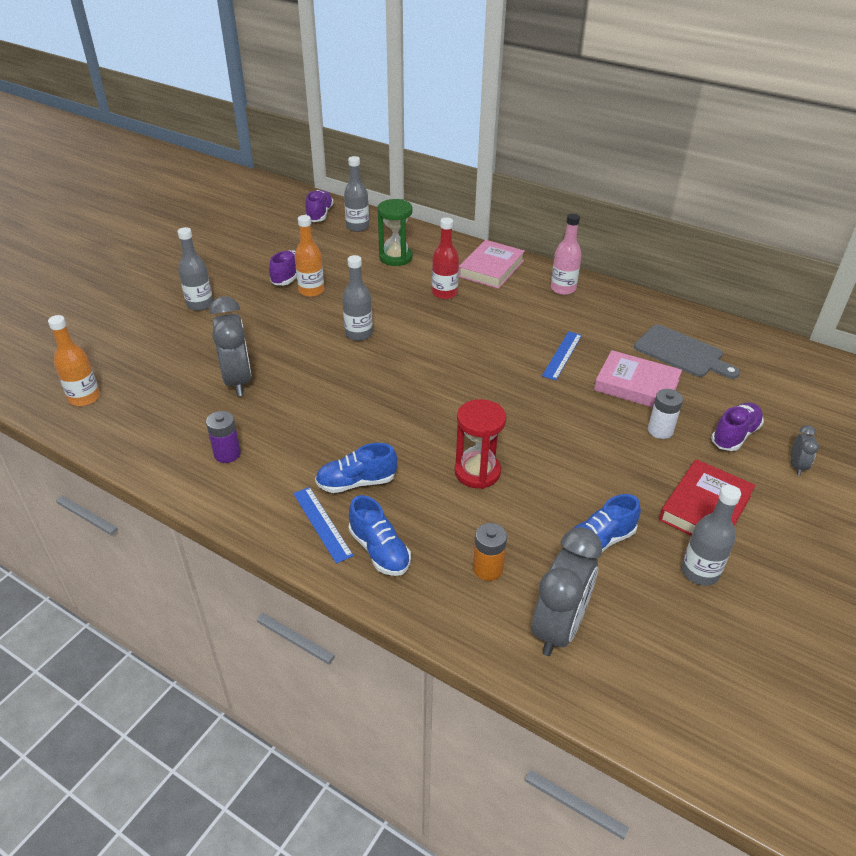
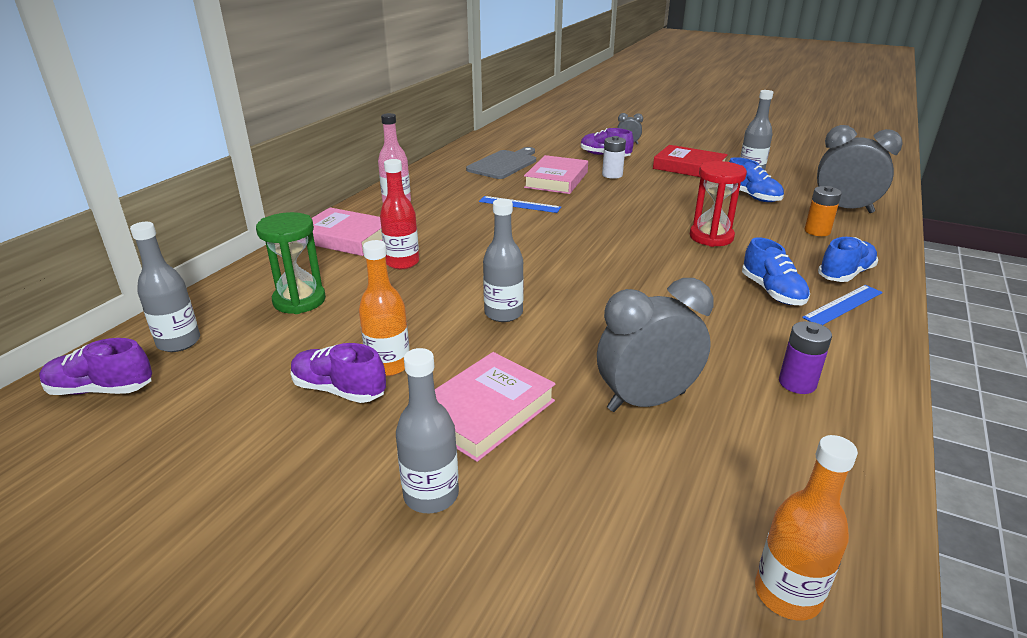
camera: 95 degrees left, 10 degrees down
none -> pink book [435,352,556,462]

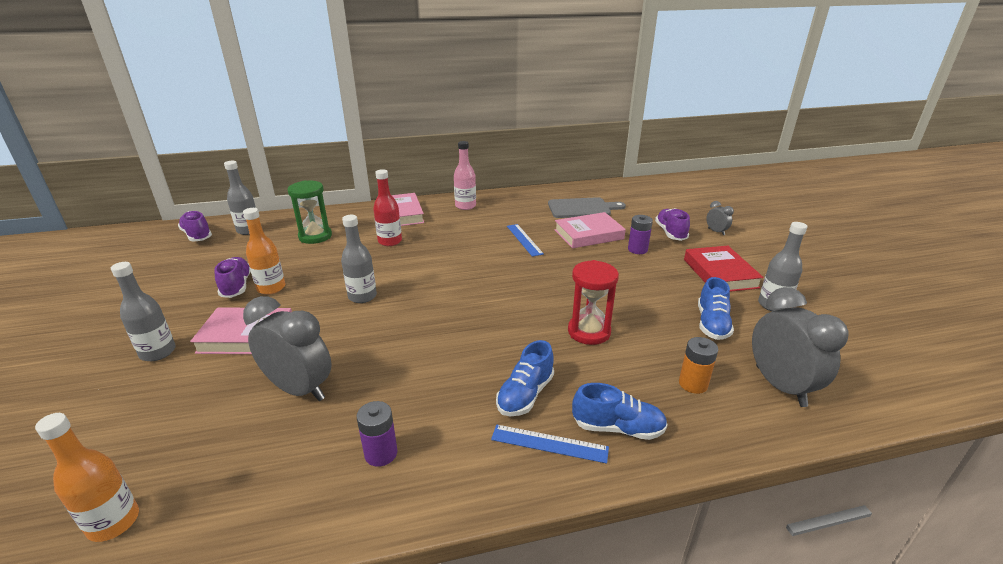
camera: 50 degrees right, 0 degrees up
white battery [602,136,626,179] -> purple battery [628,215,653,254]

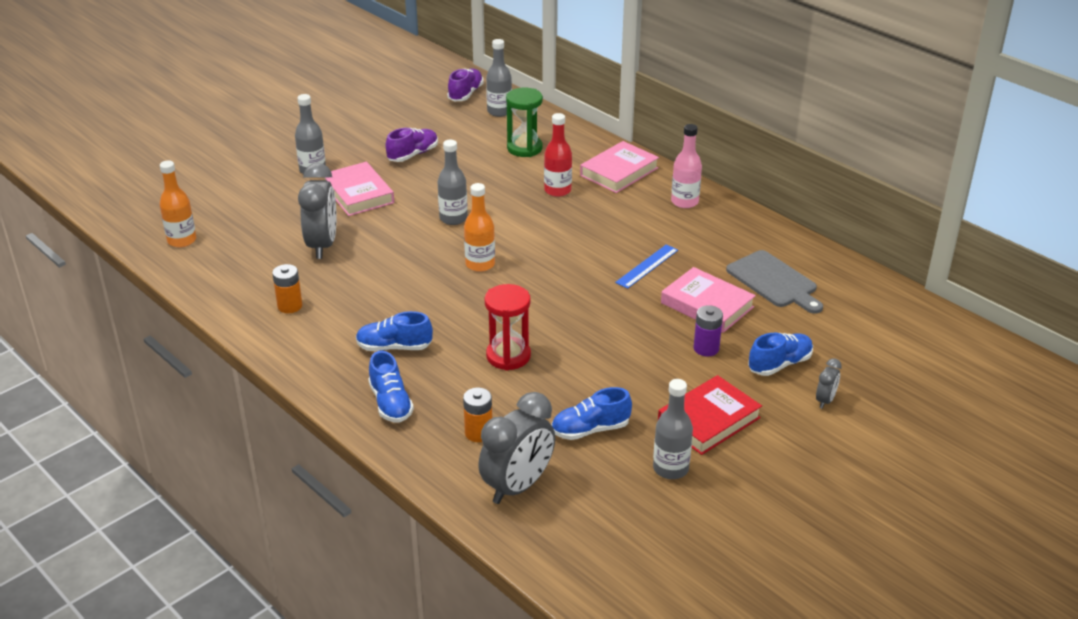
camera: 60 degrees right, 5 degrees up
orange bottle [243,208,285,295] -> orange bottle moved to [464,183,495,272]
purple battery [356,401,397,467] -> orange battery [272,264,302,313]
blue ruler [491,424,609,464] -> none
purple shoe [655,208,690,241] -> blue shoe [748,333,813,376]

